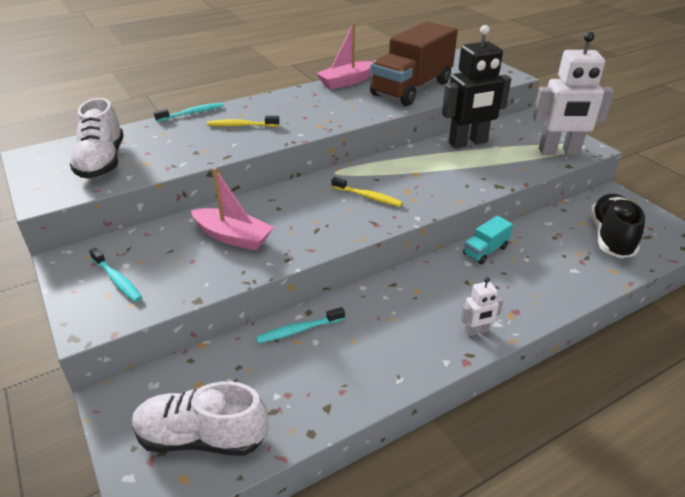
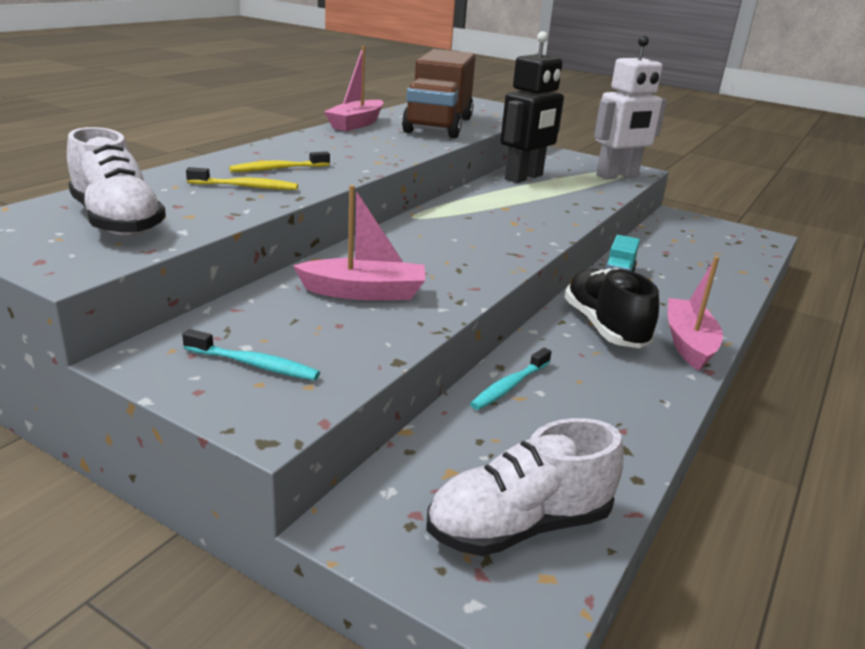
camera: 30 degrees left, 10 degrees down
turquoise toothbrush [154,103,224,122] -> none
yellow toothbrush [331,177,403,207] -> yellow toothbrush moved to [186,167,298,190]
white robot [461,277,503,337] -> pink boat [668,256,723,371]
black shoe [590,194,645,258] -> black shoe moved to [564,268,659,348]

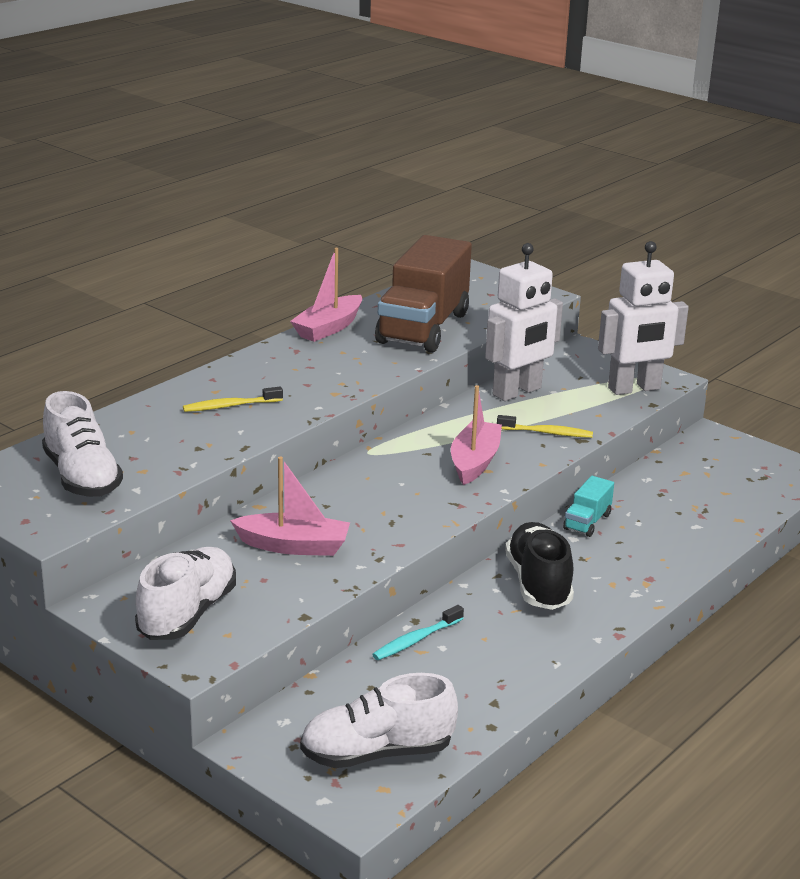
camera: 10 degrees right, 0 degrees up
turquoise toothbrush [182,329,320,380] -> white shoe [135,547,236,640]
yellow toothbrush [186,167,298,190] -> yellow toothbrush moved to [497,415,593,438]
black robot [500,31,564,183] -> white robot [485,243,563,401]
pink boat [668,256,723,371] -> pink boat moved to [451,385,502,485]

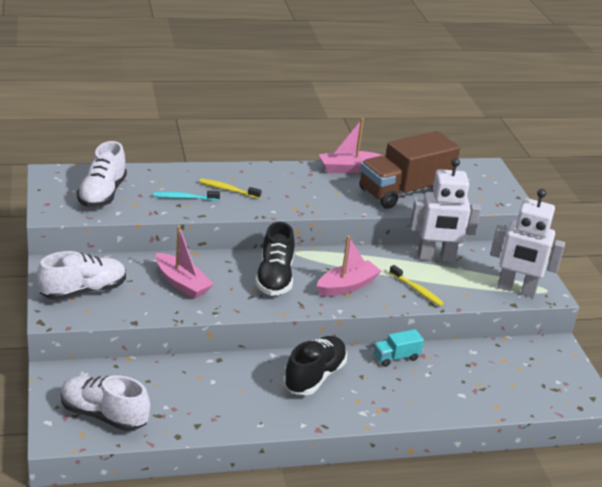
camera: 35 degrees right, 5 degrees up
turquoise toothbrush [372,605,464,660] -> turquoise toothbrush moved to [153,191,220,201]
none -> black shoe [255,222,295,296]

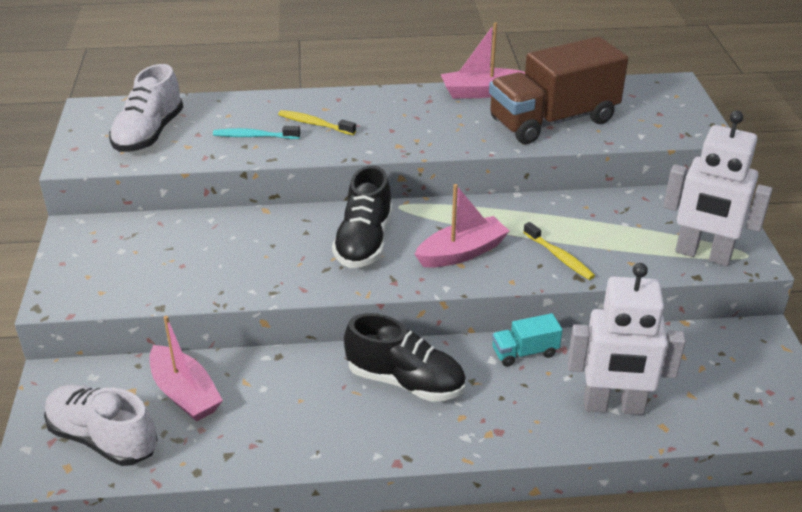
camera: 10 degrees right, 5 degrees up
white shoe [37,251,126,300] -> none
pink boat [156,225,213,299] -> pink boat moved to [149,316,223,422]
black shoe [283,336,347,395] -> black shoe turned 75 degrees clockwise [344,313,466,402]
white robot [410,158,481,262] -> white robot moved to [568,263,686,415]

